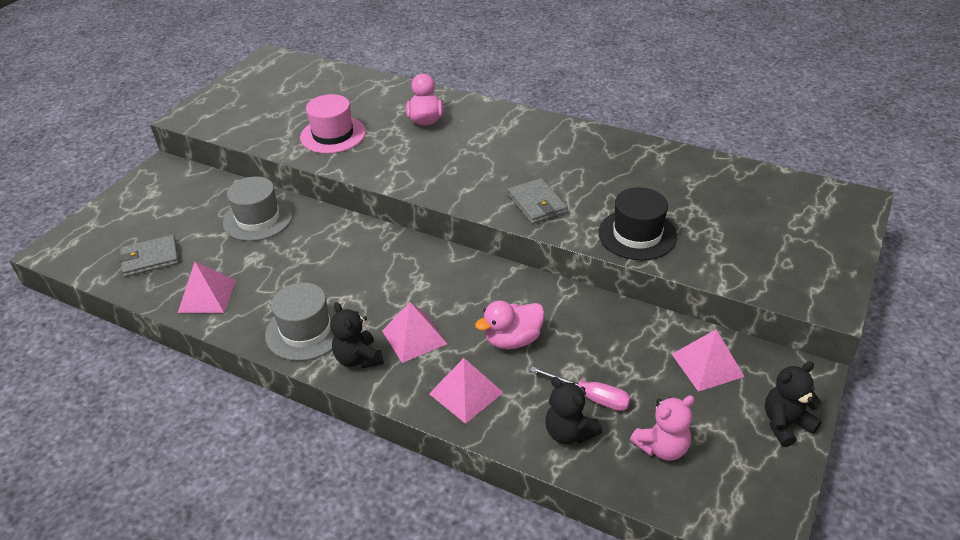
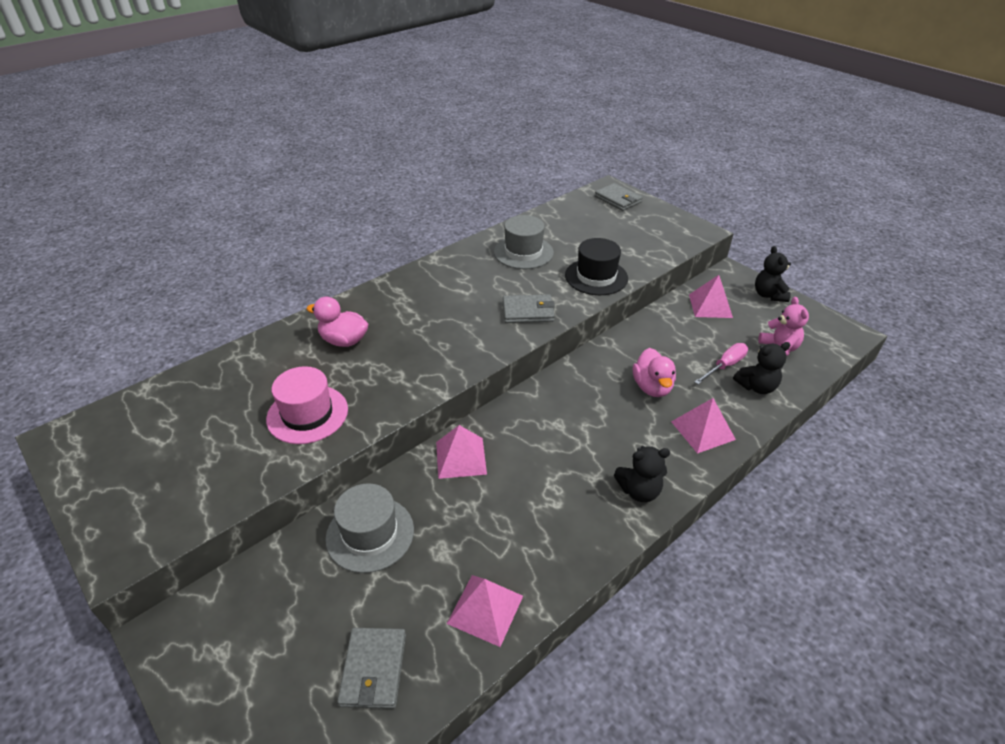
camera: 70 degrees left, 0 degrees up
grey hat [265,282,337,361] -> grey hat moved to [494,215,554,269]
pink pyramid [382,302,447,363] -> pink pyramid moved to [436,425,487,479]
none -> grey wallet [595,183,643,211]

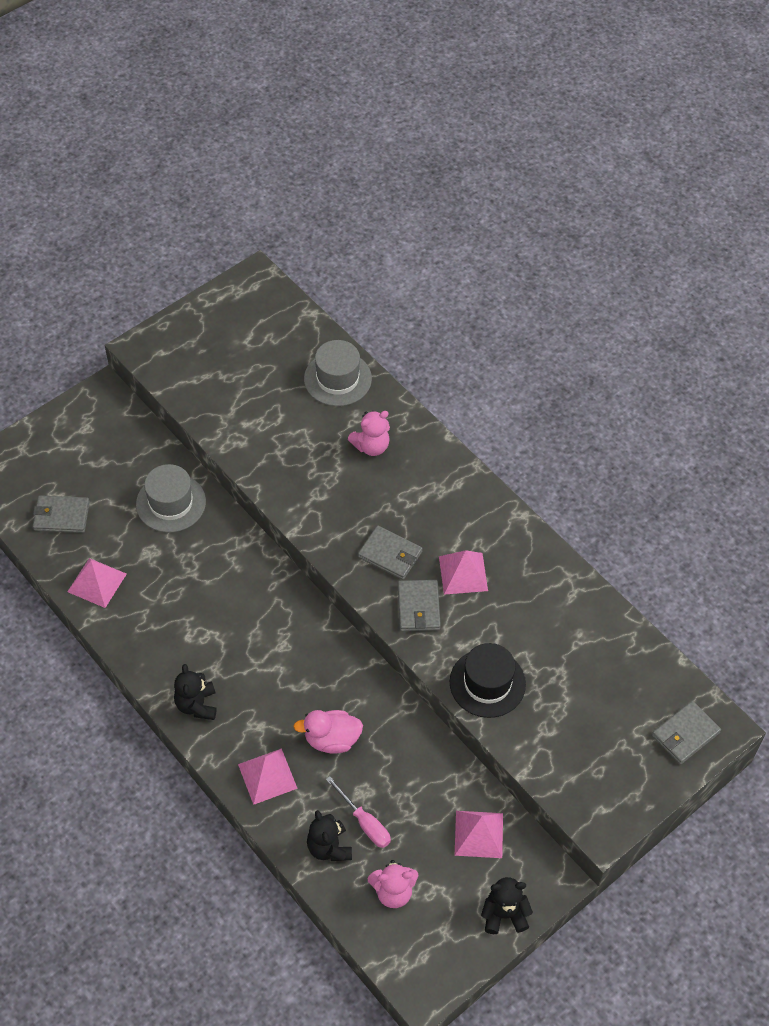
camera: 90 degrees right, 15 degrees up
pink hat [266,366,348,444] -> none
pink duck [307,296,368,347] -> pink teddy bear [348,411,390,456]
pink pyramid [436,425,487,479] -> pink pyramid moved to [439,550,488,595]
grey hat [494,215,554,269] -> grey hat moved to [304,340,372,406]
none -> grey wallet [358,525,423,580]

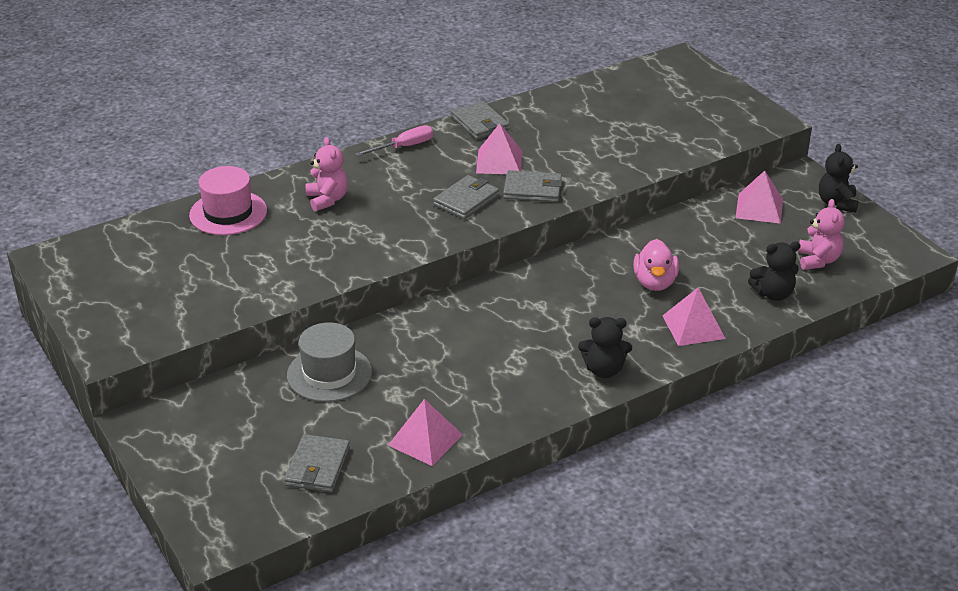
camera: 80 degrees left, 20 degrees down
grey hat [304,340,372,406] -> pink hat [189,166,267,235]
pink screwdriver [326,776,391,848] -> pink screwdriver moved to [355,125,433,156]
black hat [450,643,526,718] -> none
grey wallet [652,701,721,765] -> grey wallet moved to [451,101,509,140]

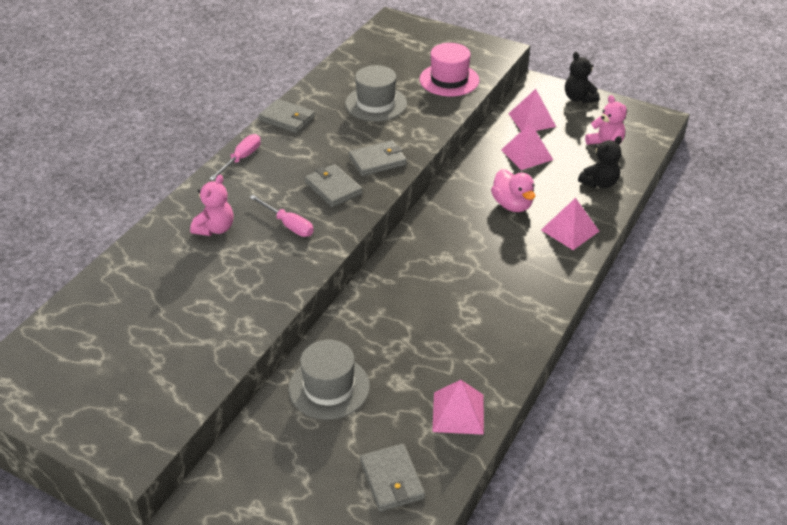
camera: 30 degrees left, 5 degrees up
pink hat [189,166,267,235] -> pink hat moved to [419,43,480,96]
pink teddy bear [306,137,348,211] -> pink teddy bear turned 75 degrees clockwise [190,175,234,236]
grey wallet [433,175,499,219] -> grey wallet turned 45 degrees counterclockwise [305,164,363,207]
pink pyramid [476,123,522,174] -> pink pyramid moved to [501,123,553,170]
black teddy bear [578,317,632,378] -> none
none -> pink screwdriver [250,195,314,237]
none -> grey hat [345,65,407,121]

